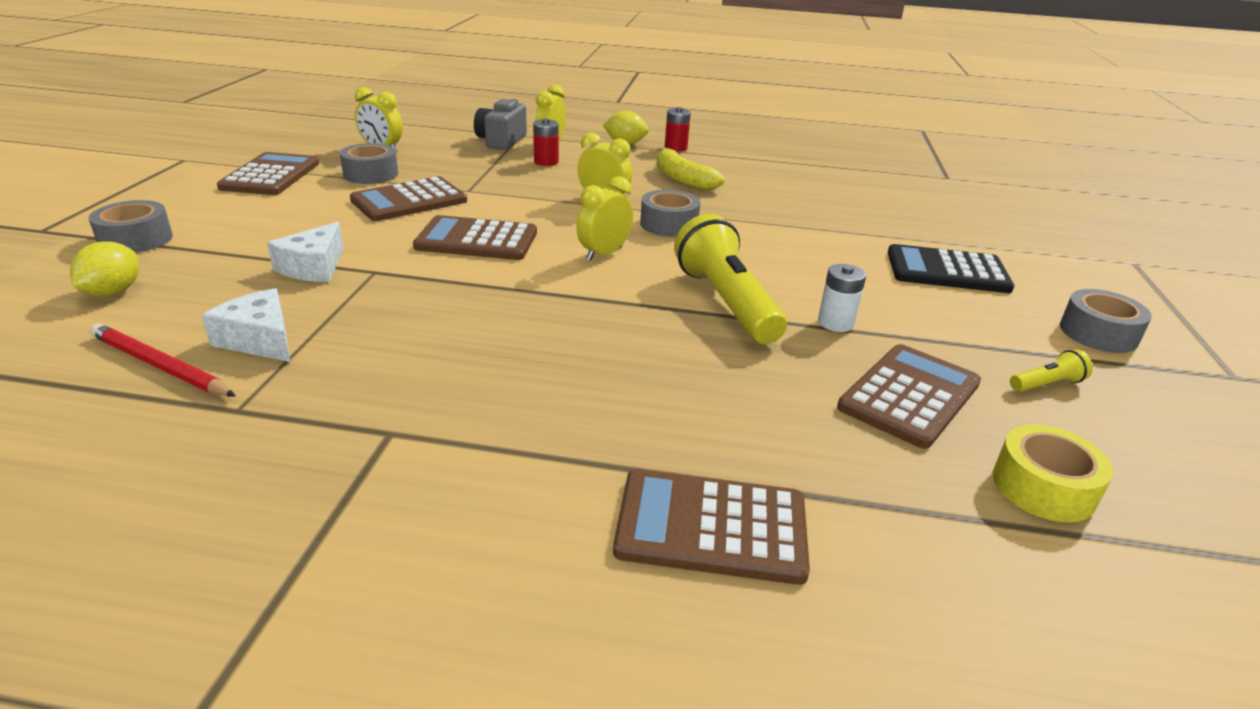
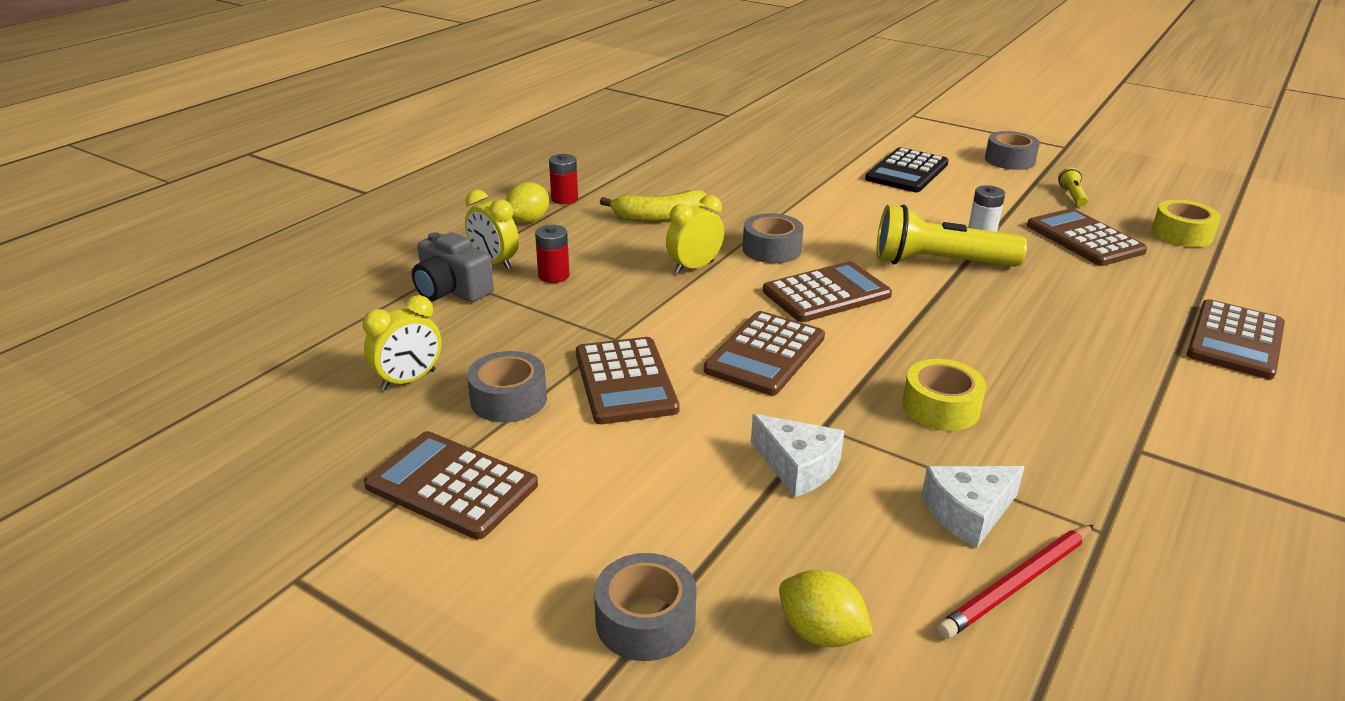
camera: 65 degrees left, 0 degrees up
yellow clock [577,176,633,261] -> brown calculator [763,261,892,322]
none -> yellow tape [902,359,986,431]

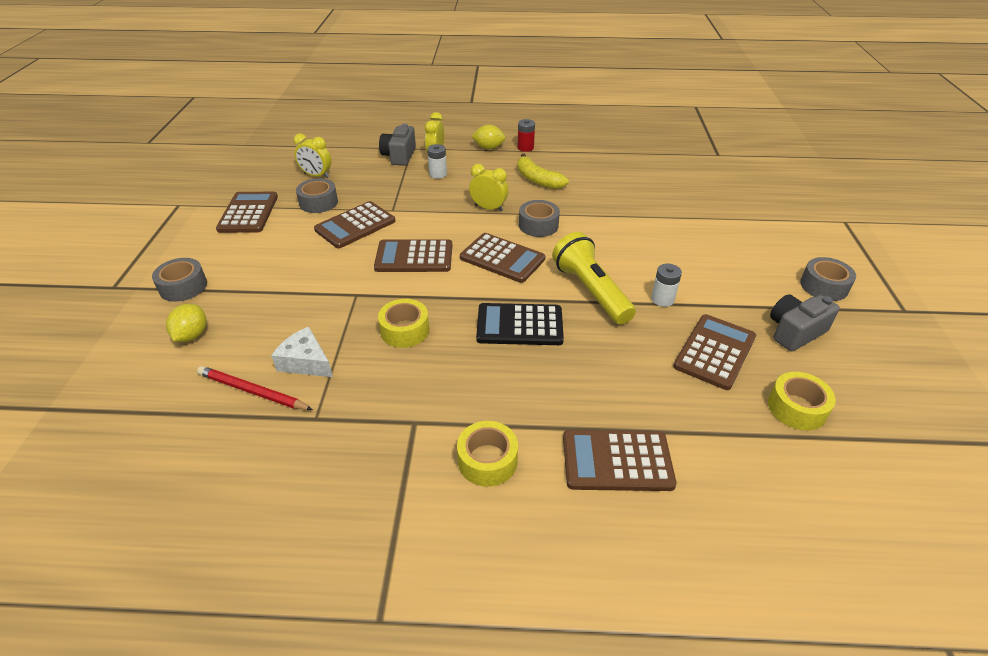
camera: 60 degrees right, 10 degrees up
red battery [535,225,569,283] -> white battery [427,144,447,179]
white cheese [751,414,844,497] -> none
black calculator [865,147,949,192] -> black calculator moved to [476,303,564,345]
yellow flashlight [1058,167,1088,207] -> grey camera [770,294,840,351]
none -> yellow tape [457,421,518,487]

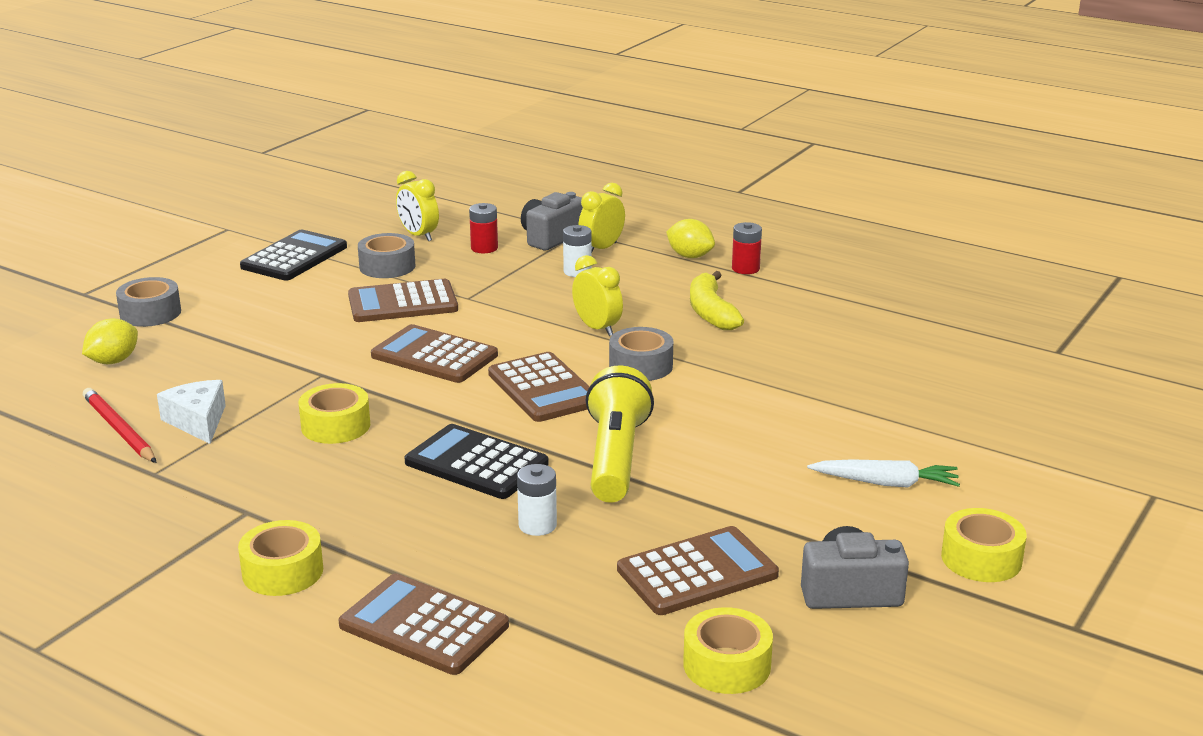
camera: 30 degrees right, 15 degrees down
brown calculator [216,192,278,233] -> black calculator [240,230,347,281]
white battery [651,264,682,307] -> white battery moved to [517,464,557,536]
grey tape [800,257,856,301] -> yellow tape [941,508,1027,582]
none -> red battery [469,203,498,253]
none -> white carrot [807,459,960,488]

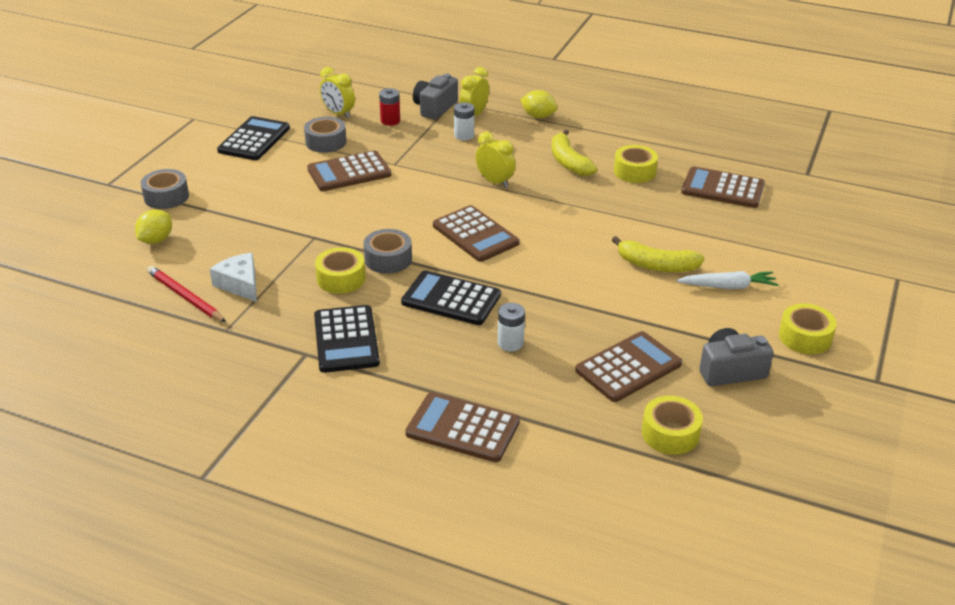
camera: 10 degrees left, 10 degrees up
yellow tape [238,520,323,596] -> yellow tape moved to [614,145,658,183]
brown calculator [371,324,498,383] -> brown calculator moved to [681,166,765,208]
yellow flashlight [586,365,654,503] -> none
grey tape [609,327,673,381] -> grey tape moved to [363,229,412,274]
red battery [732,222,762,274] -> none
none -> black calculator [314,305,380,373]
none -> yellow banana [612,236,704,272]

